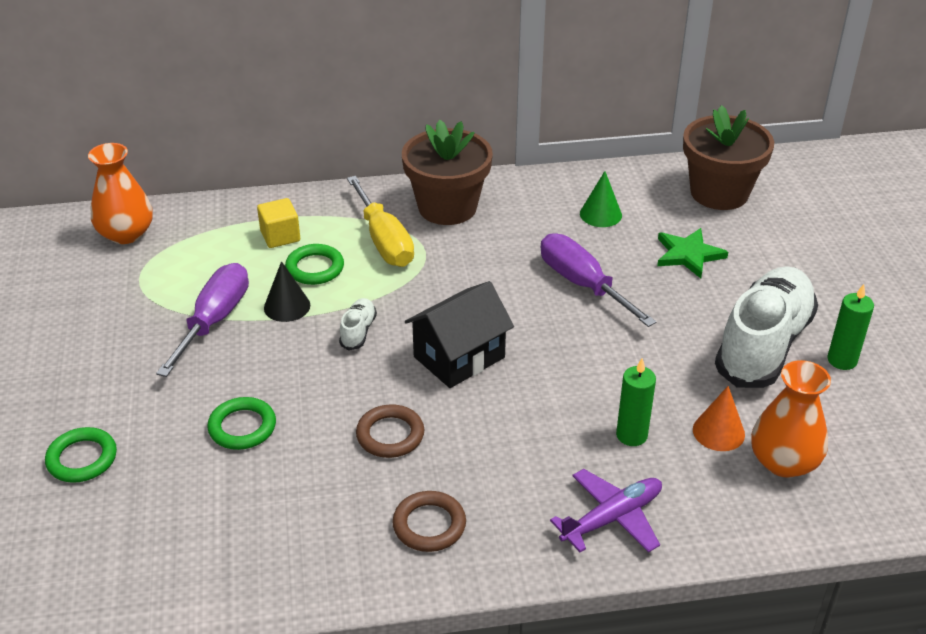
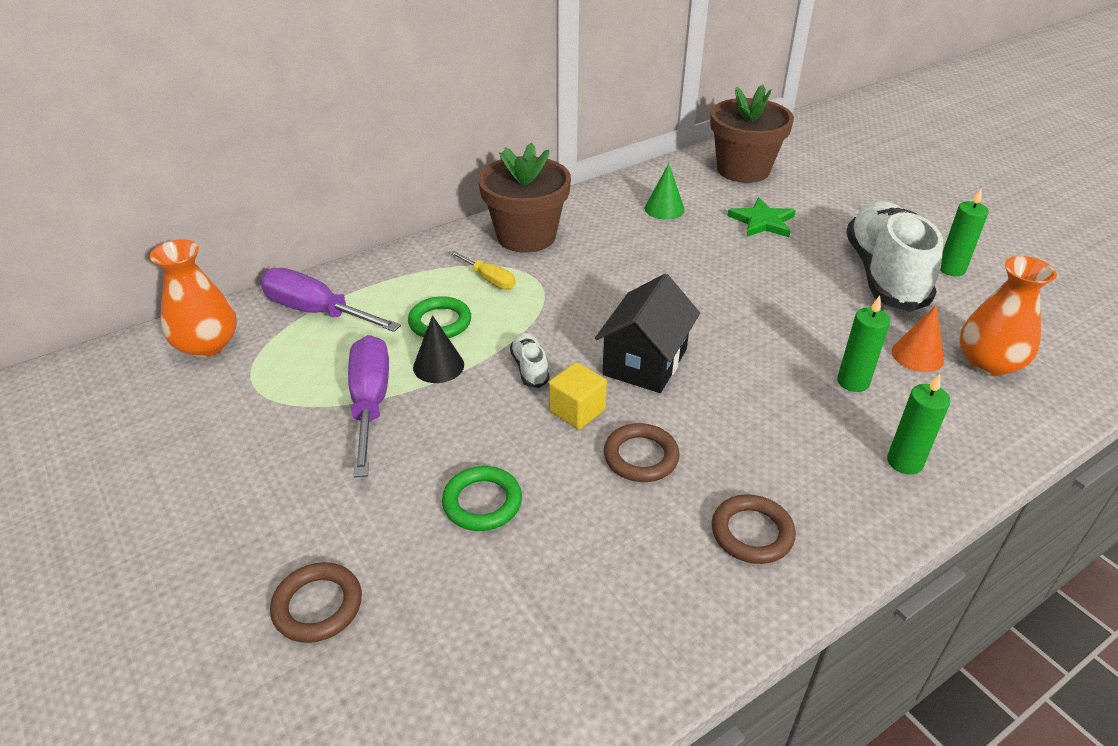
camera: 25 degrees left, 0 degrees up
green ring [45,427,117,483] -> brown ring [270,562,362,643]
yellow cube [257,198,300,248] -> yellow cube moved to [549,362,607,429]
yellow screwdriver [347,176,414,267] -> yellow screwdriver [450,251,516,290], size x0.55
purple screwdriver [541,233,656,327] -> purple screwdriver moved to [260,268,401,332]
purple plane [550,469,662,553] -> green candle [887,374,951,474]

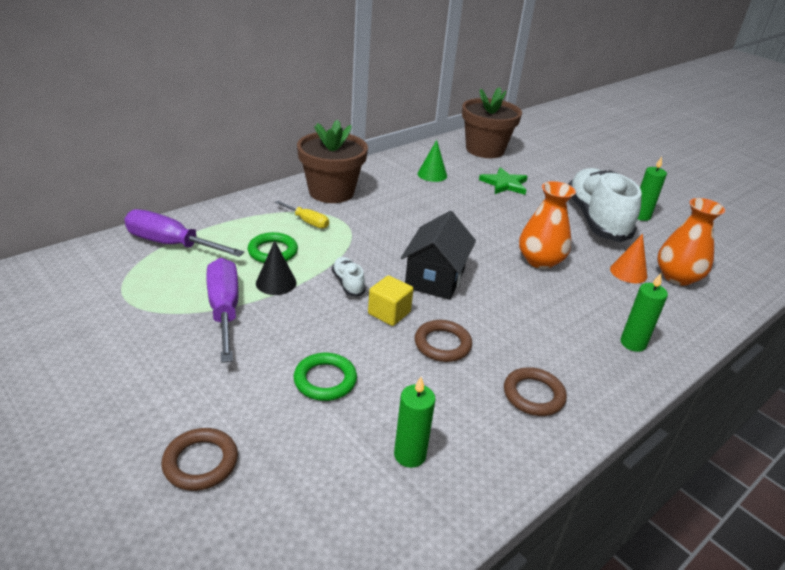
camera: 10 degrees left, 5 degrees down
orange vase [150,239,237,358] -> orange vase moved to [519,181,576,269]
green candle [837,296,890,392] -> green candle moved to [394,377,436,468]

